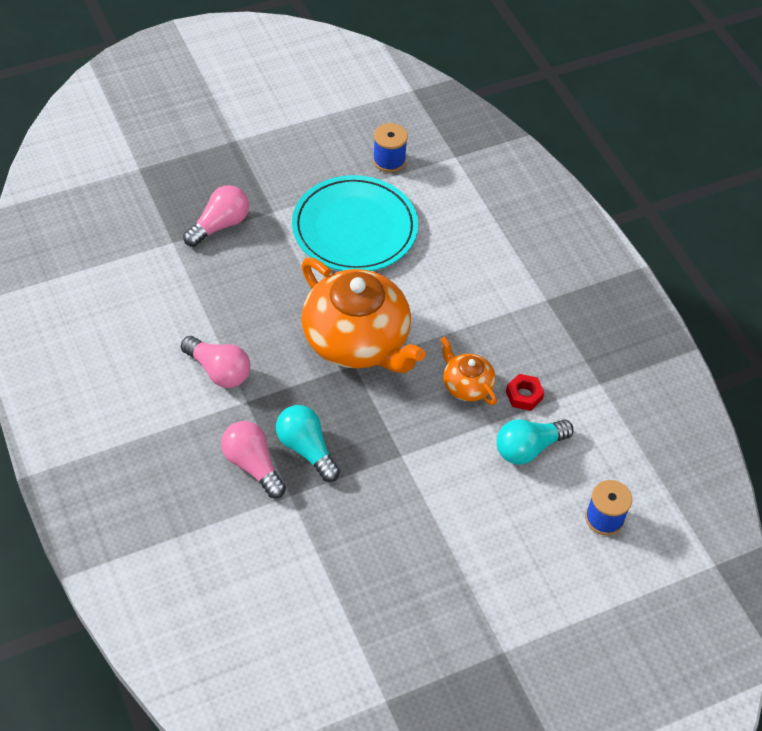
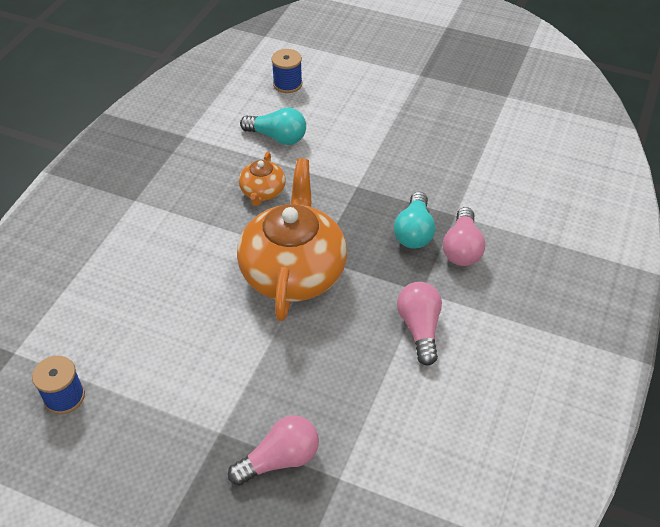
camera: 130 degrees left, 5 degrees down
pink light bulb [183,185,249,247] -> pink light bulb turned 150 degrees clockwise [228,415,319,486]
turquoise plate [292,175,418,271] -> none
red nut [506,374,545,411] -> none

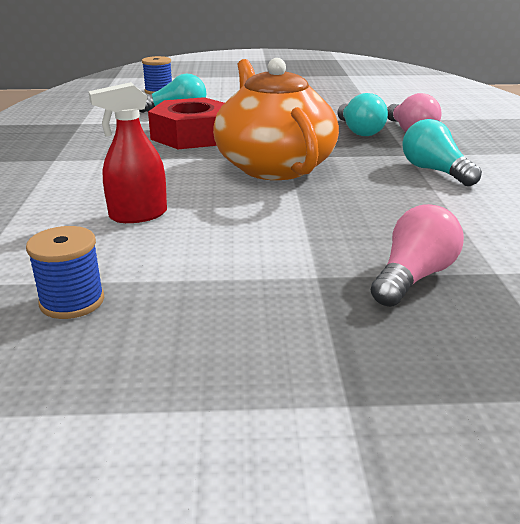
camera: 25 degrees left, 20 degrees down
orange teapot [239,152,286,206] -> red nut [148,97,225,149]
pink light bulb [397,282,442,366] -> turquoise light bulb [403,119,482,186]
none -> red spray bottle [88,82,167,223]

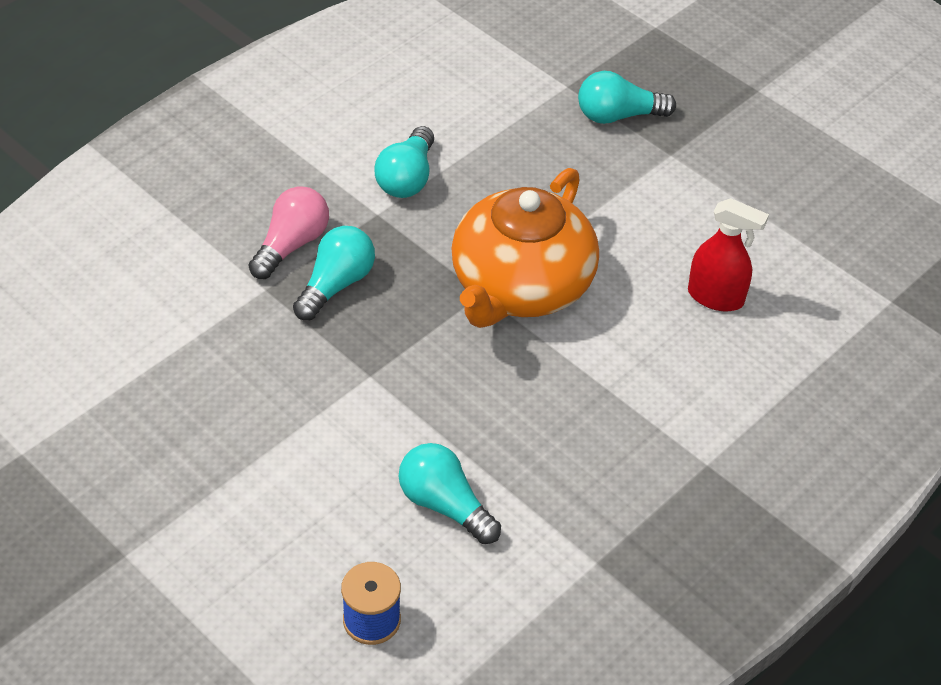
camera: 135 degrees left, 20 degrees up
blue spool [26,226,104,319] -> none
red nut [148,97,225,149] -> none
pink light bulb [371,204,464,307] -> turquoise light bulb [578,71,676,124]

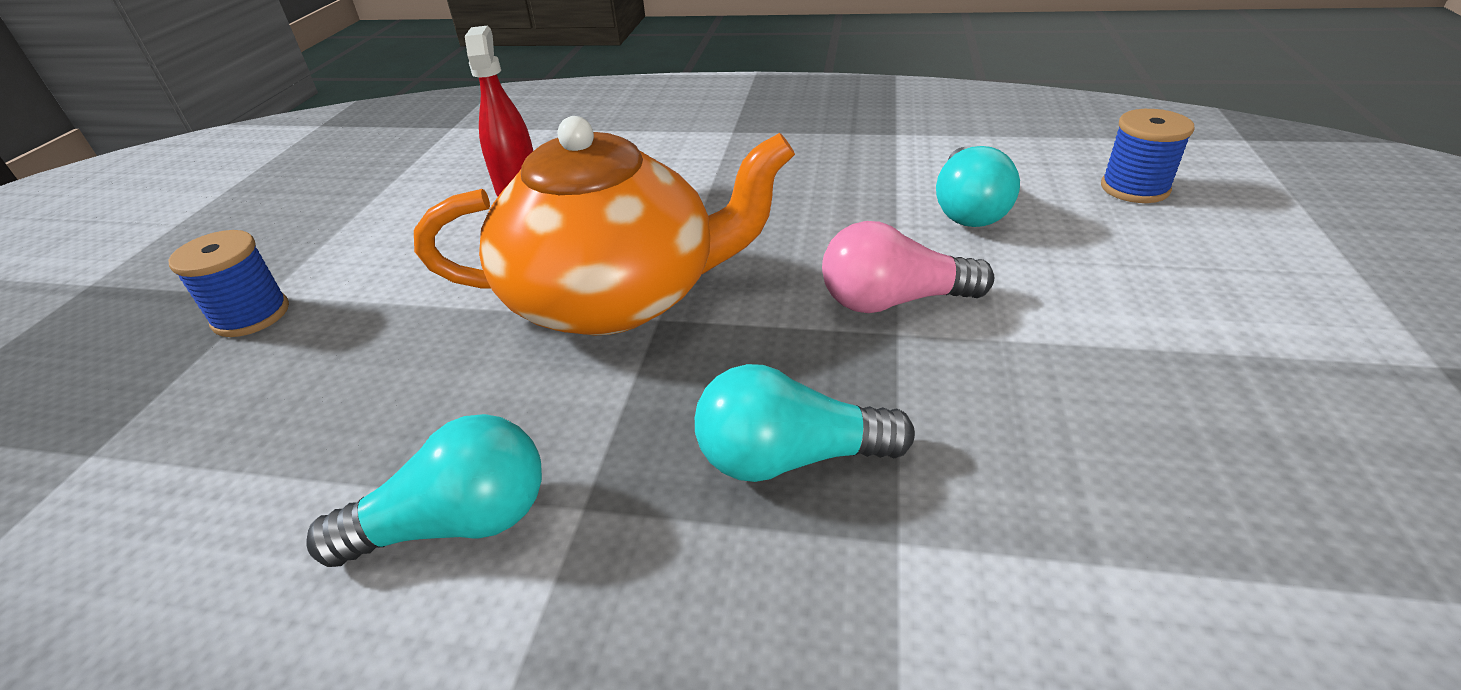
camera: 120 degrees left, 10 degrees down
pink light bulb [249,186,329,279] -> pink light bulb moved to [822,221,994,313]
turquoise light bulb [578,71,676,124] -> none
none -> blue spool [168,230,289,337]

